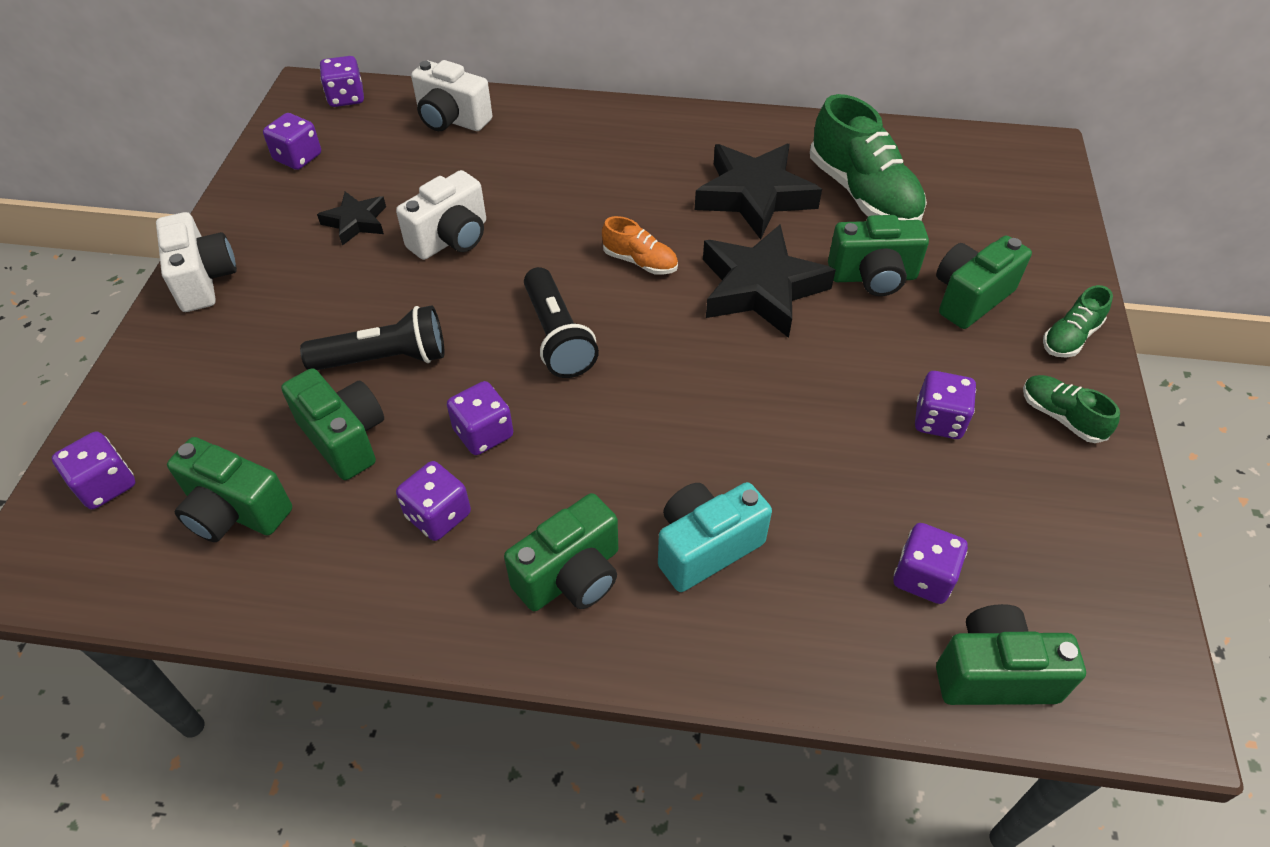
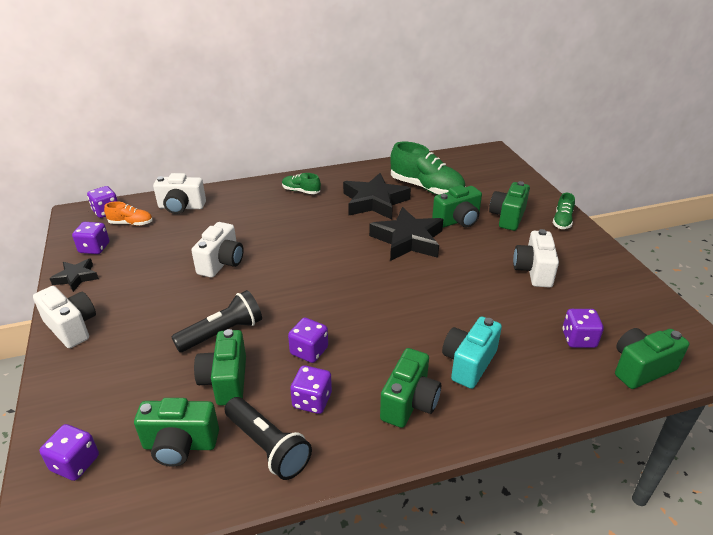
camera: 25 degrees left, 15 degrees down
green camera [281,368,384,480] -> green camera turned 120 degrees counterclockwise [194,329,246,406]
black star [317,192,386,246] -> black star moved to [49,258,99,292]
black flashlight [524,267,599,378] -> black flashlight moved to [225,397,312,480]
orange shoe [602,216,678,275] -> orange shoe moved to [104,201,153,226]
purple dice [915,371,976,439] -> white camera [513,229,559,288]
green shoe [1023,375,1120,443] -> green shoe moved to [282,173,321,194]

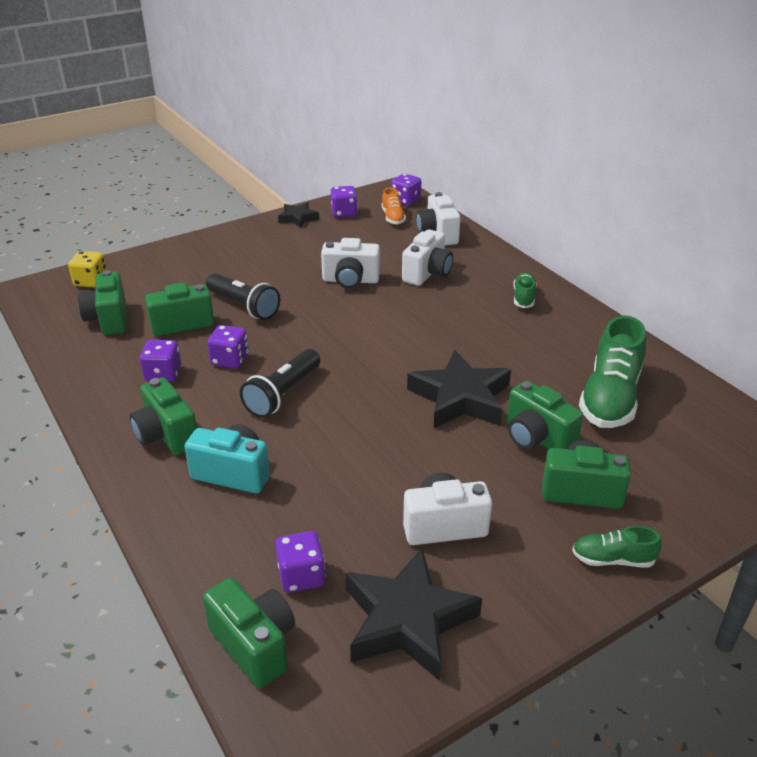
camera: 75 degrees right, 0 degrees up
white camera [33,286,96,348] -> white camera moved to [402,230,453,286]
purple dice [39,424,99,481] -> yellow dice [68,251,107,287]
black flashlight [225,397,312,480] -> black flashlight moved to [240,349,320,418]
black star [343,173,411,220] -> black star moved to [345,548,482,681]
green camera [380,348,441,428] -> green camera turned 45 degrees clockwise [130,377,197,455]

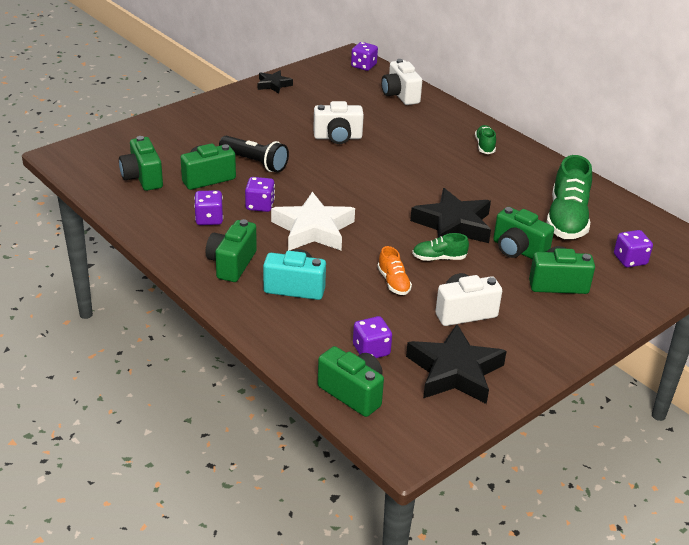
camera: 10 degrees left, 0 degrees up
yellow dice [68,251,107,287] -> none
green camera [130,377,197,455] -> green camera turned 60 degrees clockwise [206,219,257,282]
black flashlight [240,349,320,418] -> white star [271,192,355,251]
purple dice [331,186,358,217] -> purple dice moved to [614,230,653,268]
orange shoe [381,188,406,224] -> orange shoe moved to [377,246,412,295]
white camera [402,230,453,286] -> none
green shoe [572,526,661,568] -> green shoe moved to [412,233,469,261]

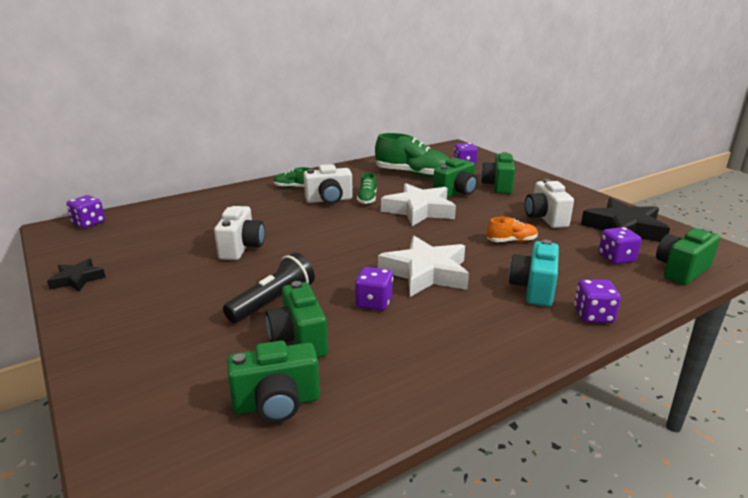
camera: 80 degrees left, 10 degrees down
purple dice [194,190,223,225] -> purple dice moved to [574,279,621,323]
green camera [206,219,257,282] -> none
white camera [381,59,422,105] -> white camera moved to [304,164,353,204]
black star [410,188,491,243] -> white star [381,183,456,226]
green shoe [412,233,469,261] -> green shoe moved to [357,173,377,204]

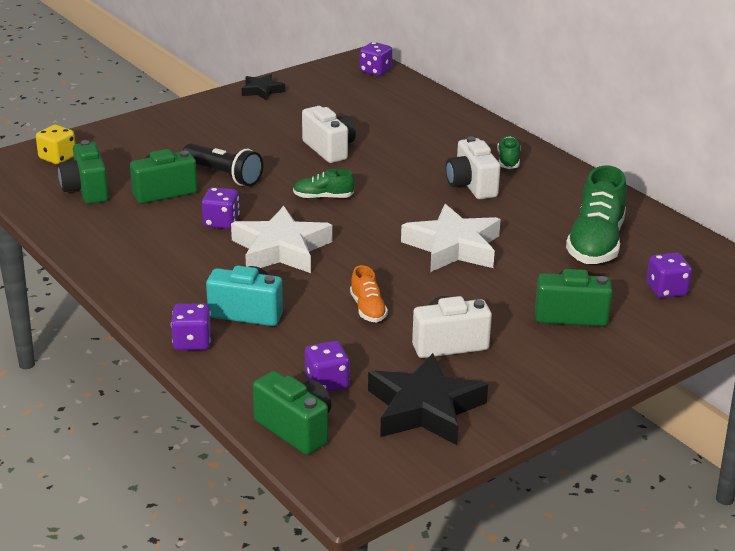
camera: 85 degrees right, 5 degrees up
white camera [214,206,265,260] -> white camera turned 120 degrees counterclockwise [302,106,356,163]
green shoe [357,173,377,204] -> green shoe moved to [293,169,355,199]
green camera [433,158,478,198] -> none
none -> yellow dice [36,125,76,165]

